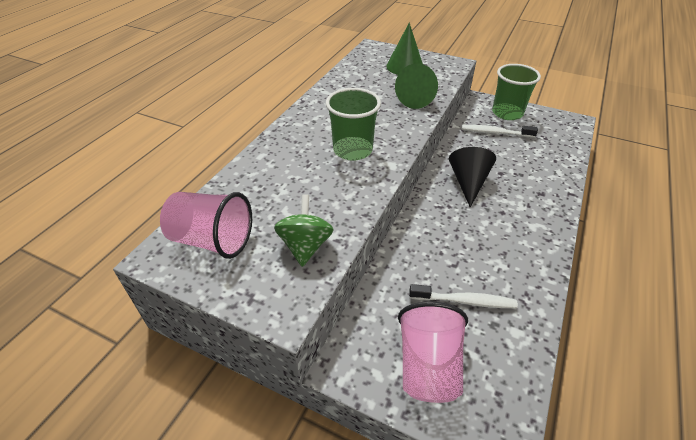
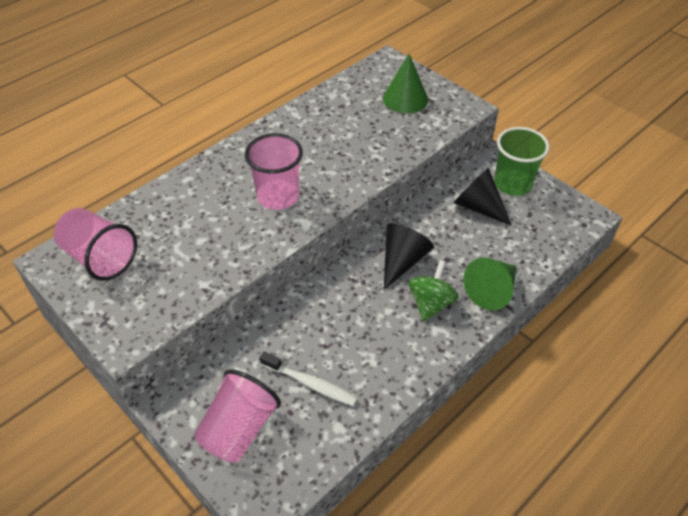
camera: 20 degrees right, 5 degrees up
green spinning top [274,194,334,267] -> green spinning top moved to [409,260,459,322]
green cup [326,88,381,161] -> pink cup [245,133,303,210]
green cone [395,63,438,109] -> green cone moved to [463,258,516,310]
white toothbrush [462,125,538,138] -> black cone [453,168,512,226]

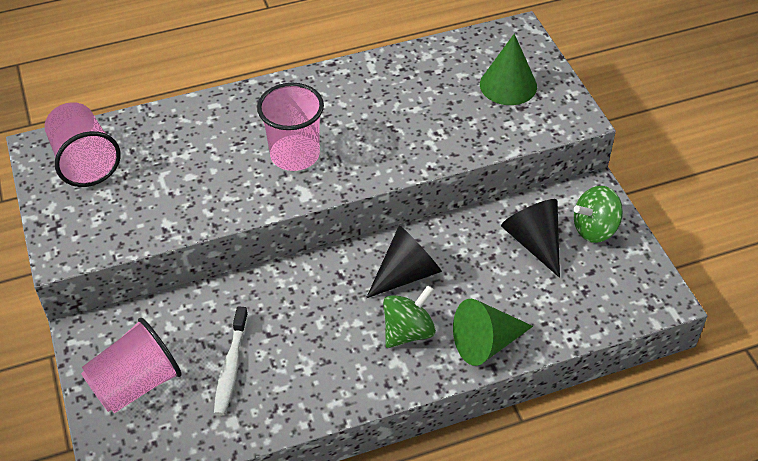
camera: 25 degrees right, 0 degrees up
white toothbrush [260,352,358,406] -> white toothbrush turned 45 degrees clockwise [214,306,248,416]
green cup [494,127,550,196] -> green spinning top [574,186,623,243]

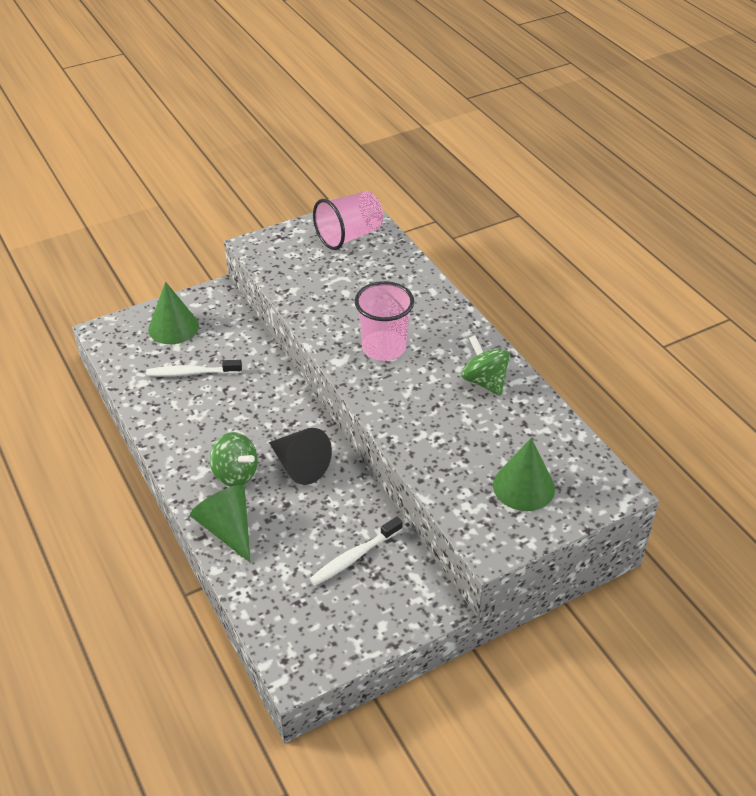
camera: 80 degrees right, 5 degrees down
pink cup [81,318,182,413] -> green cone [148,282,199,344]
black cone [501,199,560,278] -> white toothbrush [310,517,403,586]
green spinning top [574,186,623,243] -> green spinning top moved to [461,335,511,396]

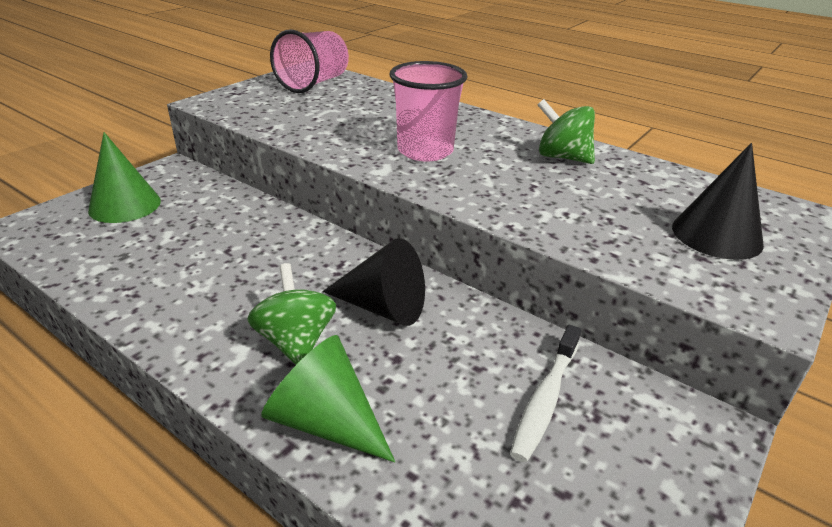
camera: 25 degrees left, 10 degrees down
white toothbrush [146,360,242,377] -> none
green spinning top [210,432,258,487] -> green spinning top turned 120 degrees counterclockwise [247,263,336,365]
green cone [493,438,555,511] -> black cone [672,143,764,260]

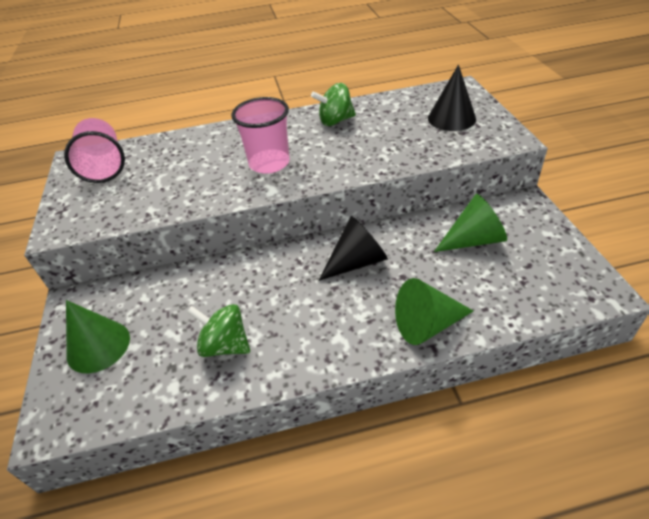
camera: 45 degrees left, 10 degrees up
green spinning top [247,263,336,365] -> green spinning top moved to [187,304,250,357]
white toothbrush [510,325,581,462] -> green cone [434,194,507,252]

